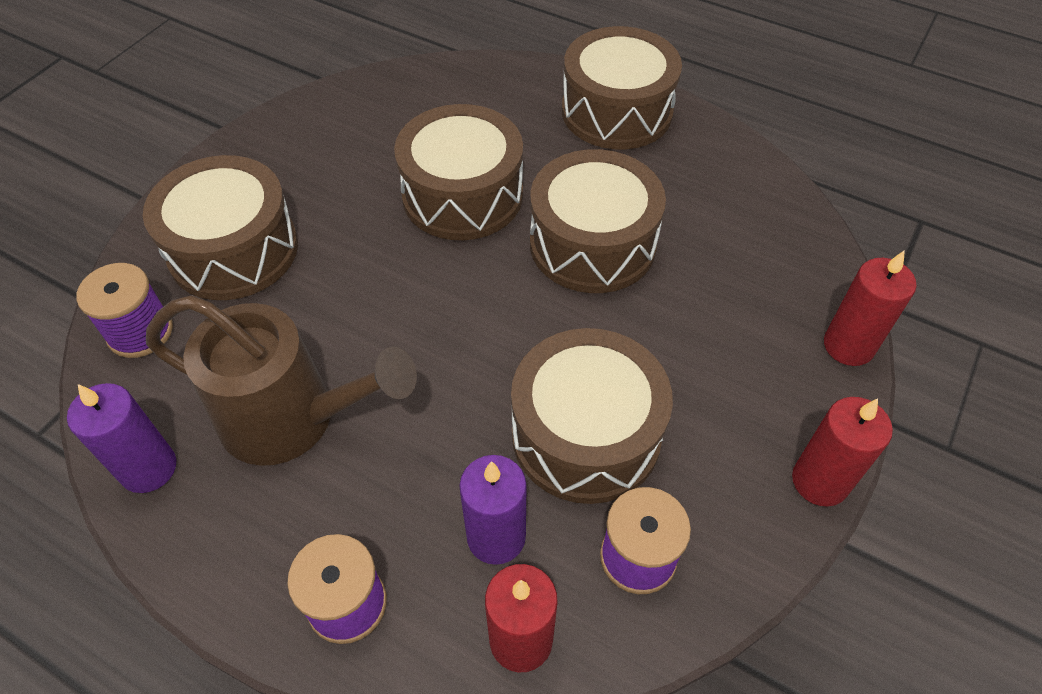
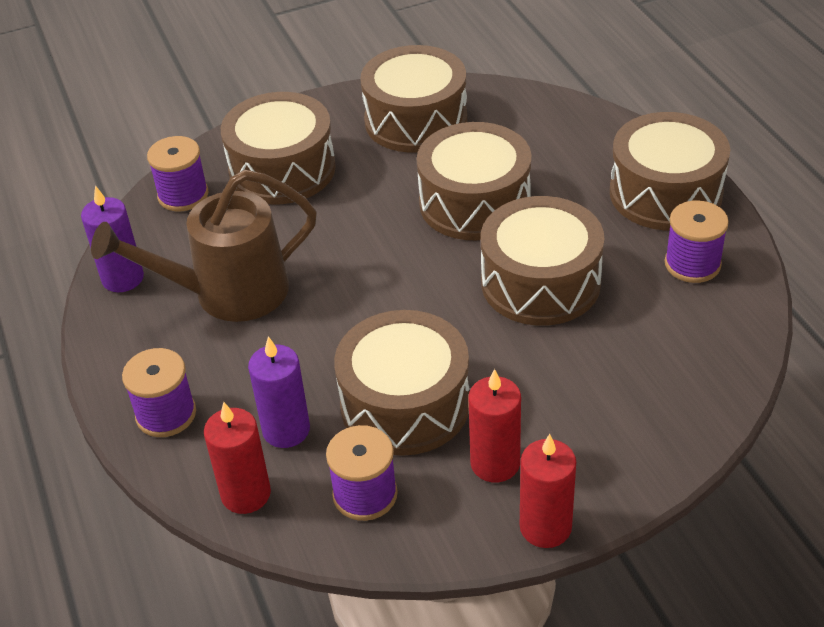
camera: 40 degrees right, 10 degrees down
brown watering can [146,295,417,466] -> brown watering can turned 105 degrees clockwise [91,170,317,322]
red candle [824,251,917,366] -> red candle moved to [469,369,521,482]
none -> brown drum [360,45,467,153]
none -> purple spool [665,200,729,283]

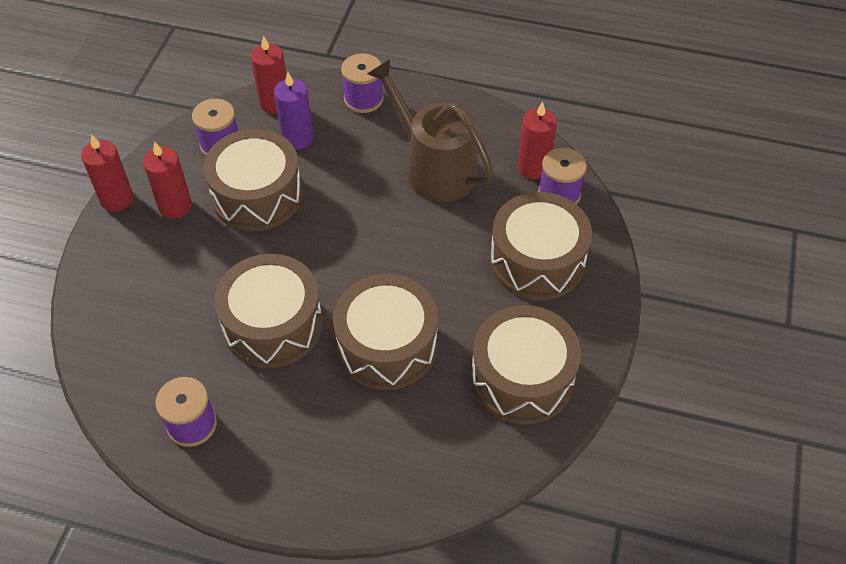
camera: 125 degrees right, 10 degrees up
purple candle [81,185,144,292] -> none
brown watering can [91,170,317,322] -> brown watering can turned 60 degrees counterclockwise [367,59,494,202]
brown drum [610,112,730,230] -> none
none -> red candle [517,102,557,179]

